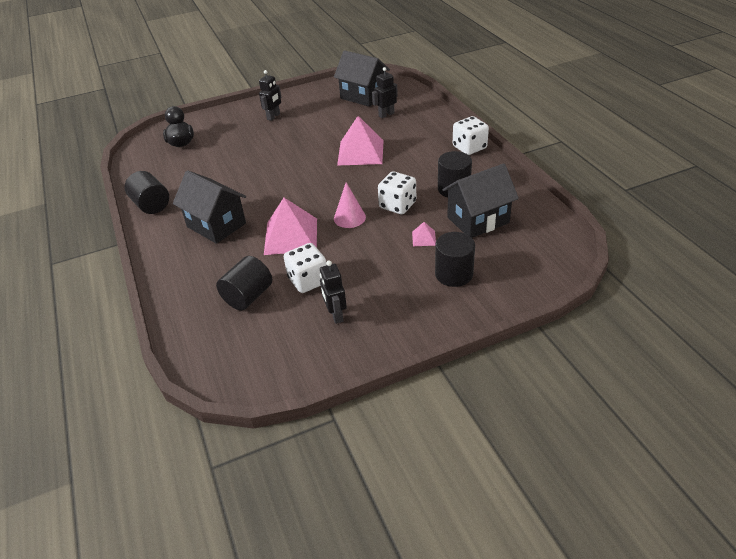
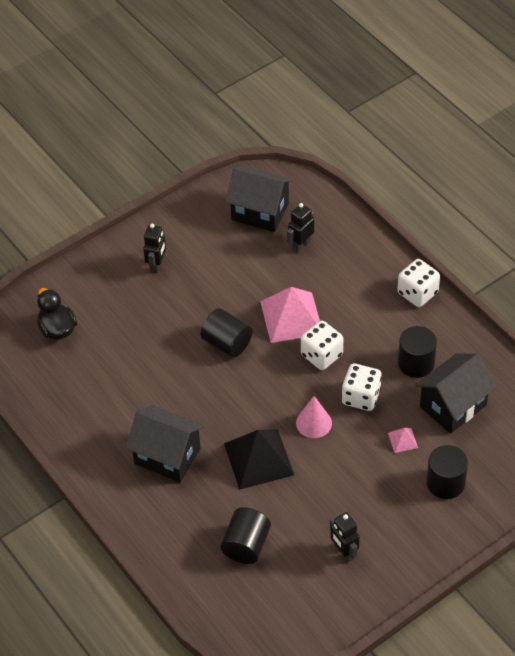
camera: 15 degrees left, 10 degrees up
black cylinder [125,171,169,214] -> black cylinder moved to [201,308,253,358]
pink pyramid [264,198,317,255] -> black pyramid [224,429,294,490]
white dice [284,243,327,293] -> white dice moved to [301,321,343,370]

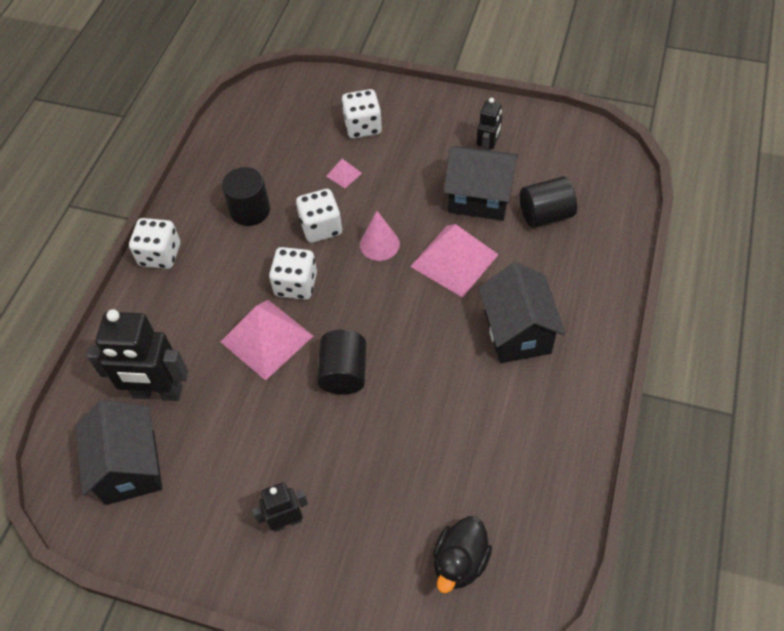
camera: 125 degrees left, 5 degrees up
black pyramid [224,429,294,490] -> pink pyramid [410,224,499,298]
black robot [287,203,314,253] -> black robot [87,309,188,401], size x1.80
black house [415,353,496,434] -> black house moved to [444,146,518,221]
black cylinder [426,445,468,499] -> white dice [342,89,382,139]

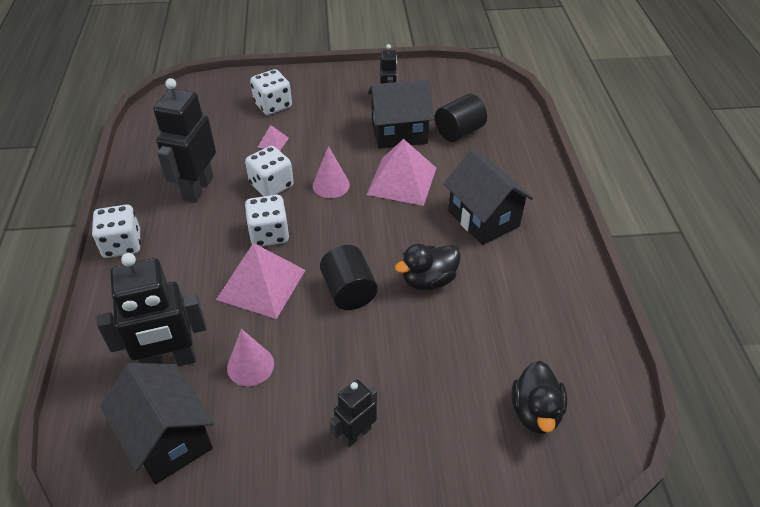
camera: 25 degrees left, 10 degrees down
black cylinder [222,167,270,226] -> black robot [154,78,216,203]
none -> pink cone [227,329,274,386]
none -> black duck [395,244,461,290]

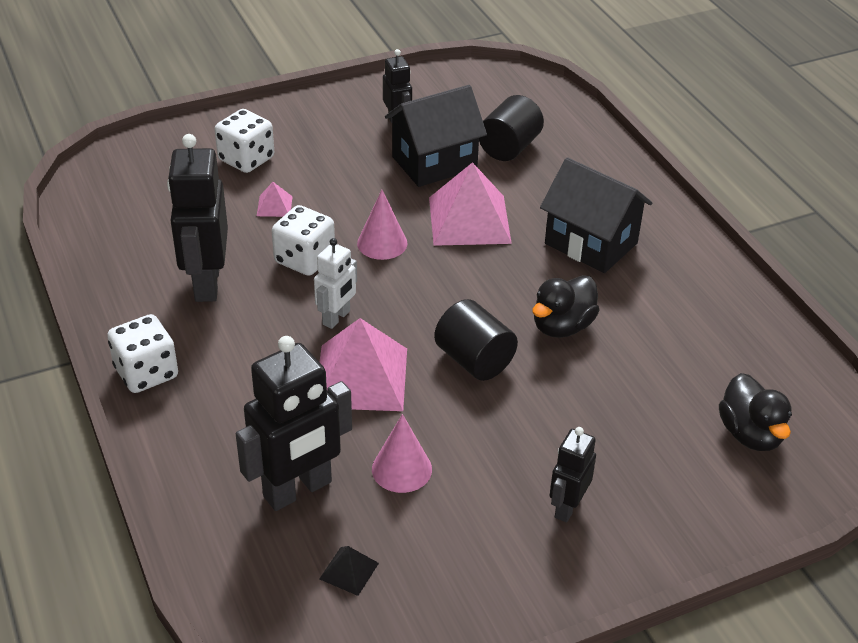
camera: 20 degrees left, 5 degrees down
black house [100,363,214,484] -> black pyramid [319,546,379,596]
white dice [245,195,289,247] -> white robot [314,238,357,329]

